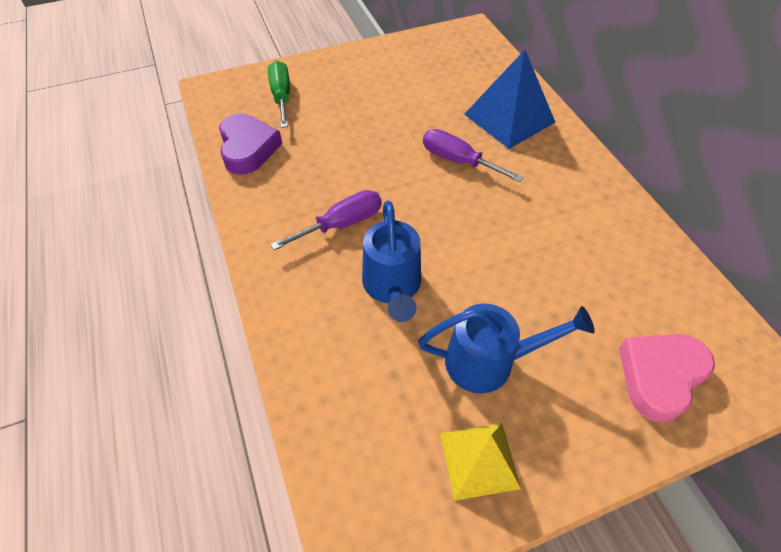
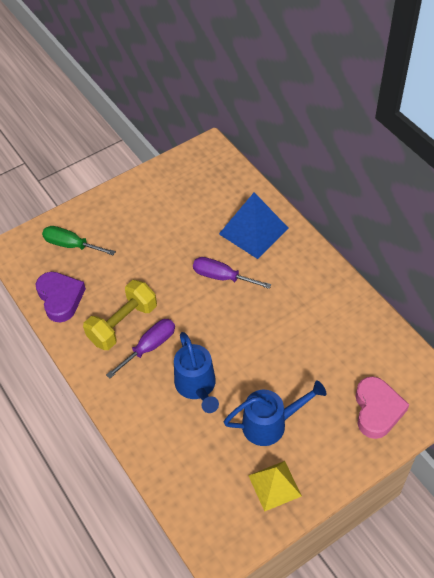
camera: 10 degrees left, 0 degrees up
green screwdriver [268,60,290,128] -> green screwdriver turned 45 degrees counterclockwise [42,226,116,256]
pink heart [619,334,715,423] -> pink heart turned 150 degrees clockwise [355,376,410,439]
none -> yellow dumbbell [83,280,157,350]

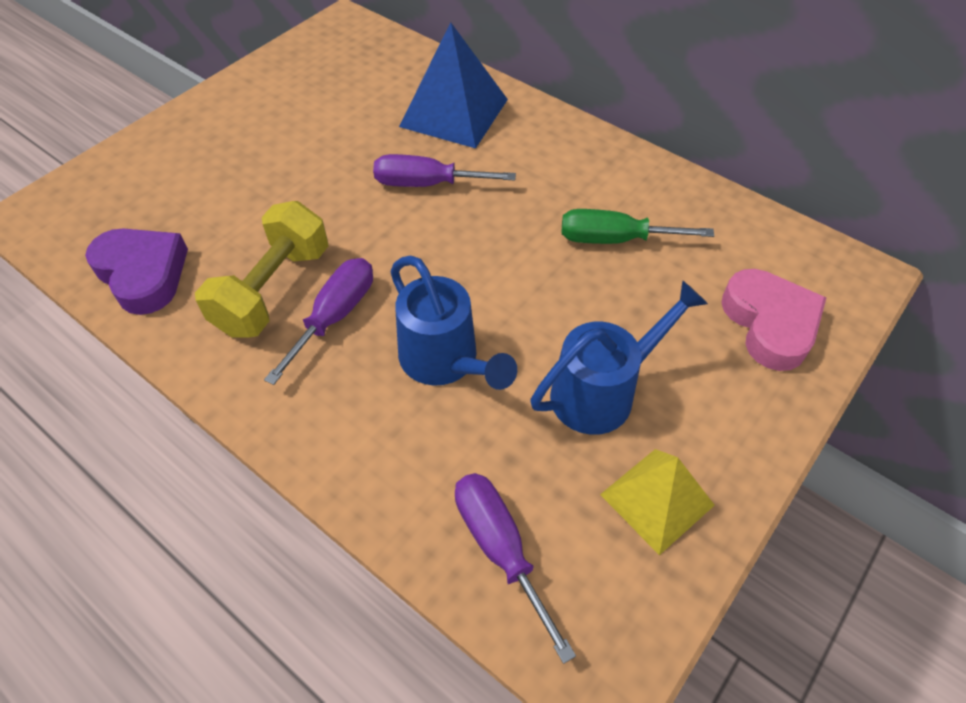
camera: 20 degrees left, 0 degrees up
green screwdriver [42,226,116,256] -> green screwdriver moved to [562,209,714,244]
none -> purple screwdriver [455,473,576,664]

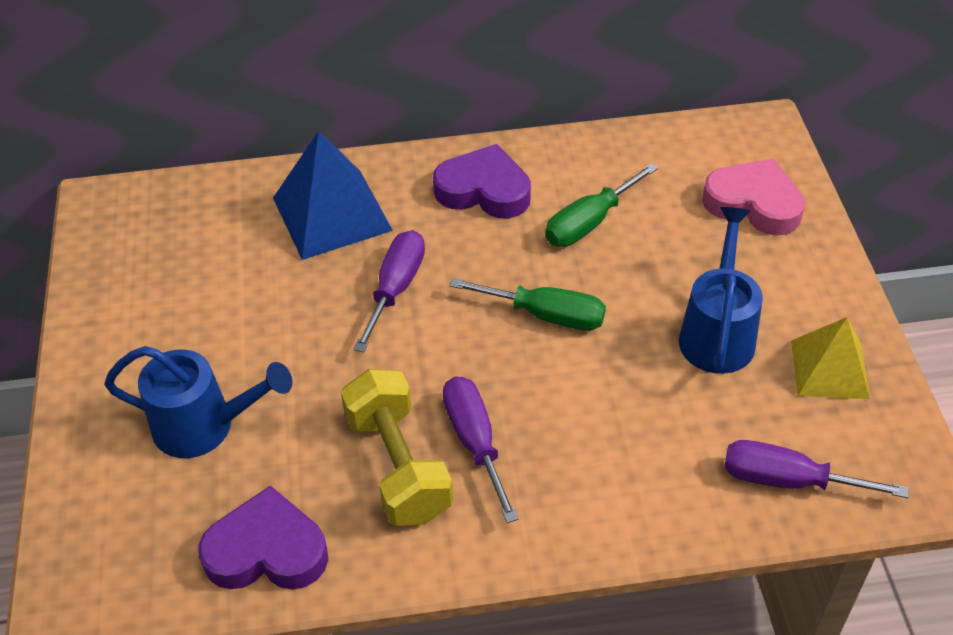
camera: 45 degrees left, 5 degrees down
purple screwdriver [373,154,516,187] -> purple screwdriver turned 150 degrees clockwise [354,230,425,352]
blue watering can [390,256,517,390] -> blue watering can moved to [104,346,293,458]
none -> purple heart [433,144,531,219]
none -> green screwdriver [449,278,606,331]

